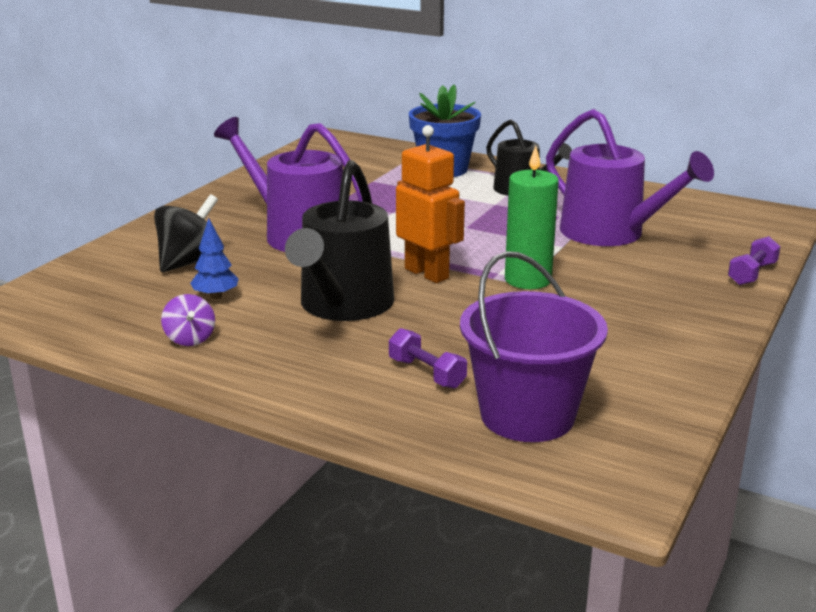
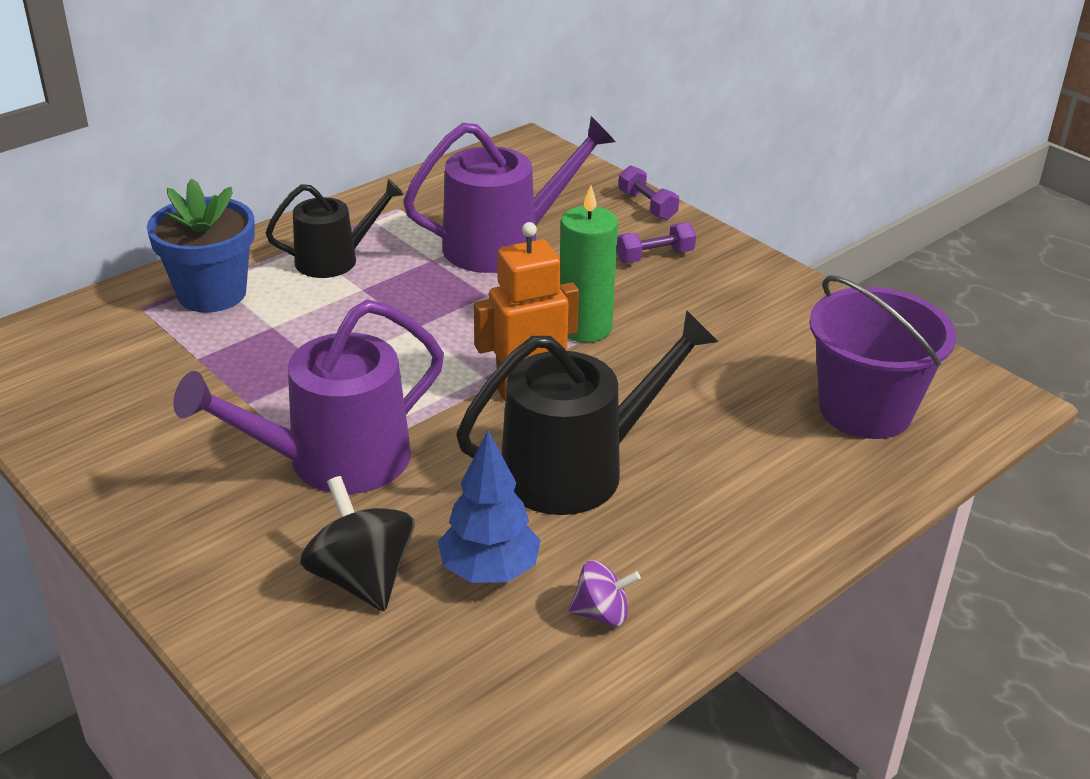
camera: 70 degrees left, 10 degrees up
blue tree [190,218,238,299] -> blue tree [438,430,541,583], size x1.52
black watering can [285,160,394,321] -> black watering can turned 60 degrees counterclockwise [456,310,718,515]
purple dumbbell [389,328,467,389] -> purple dumbbell moved to [617,222,696,263]

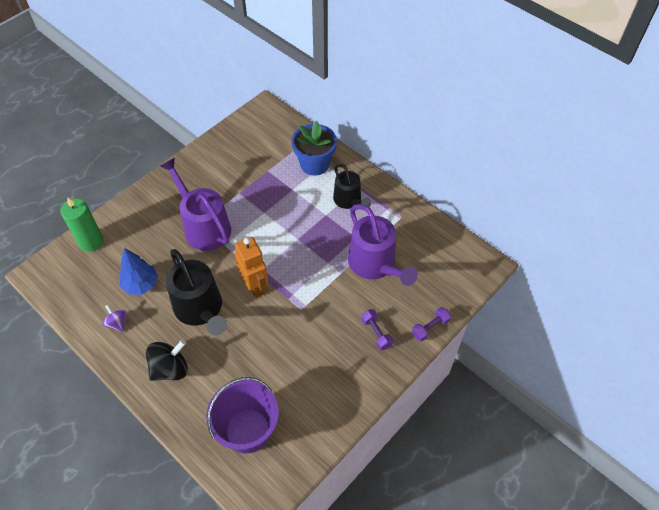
camera: 85 degrees right, 20 degrees up
black spinning top [300,476,415,611] -> black spinning top moved to [146,340,188,381]
green candle [560,185,618,342] -> green candle moved to [60,198,103,252]
purple spinning top [569,560,641,626] -> purple spinning top turned 150 degrees clockwise [102,305,127,332]

